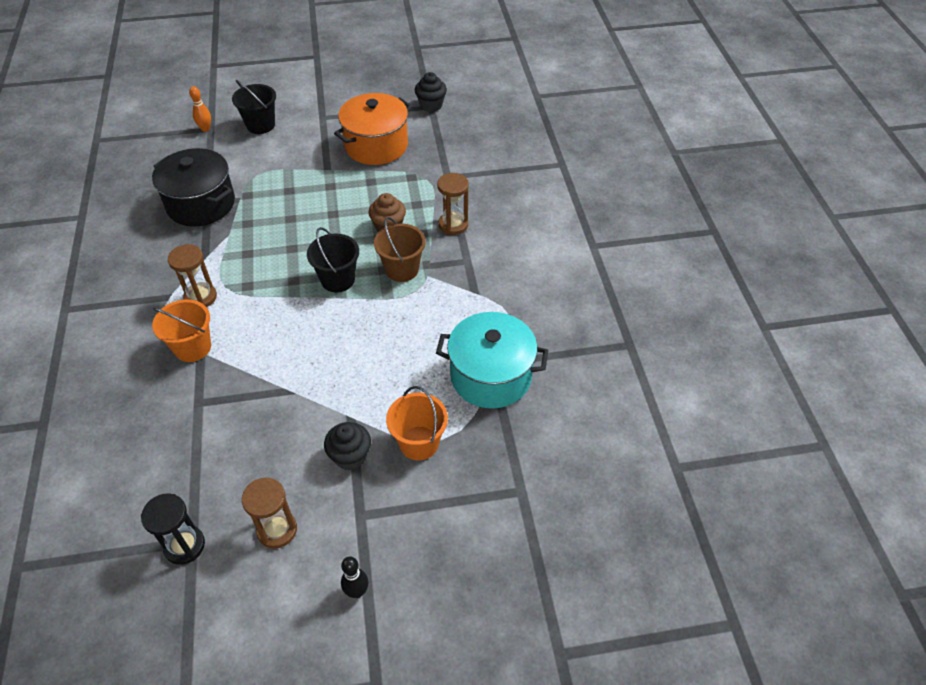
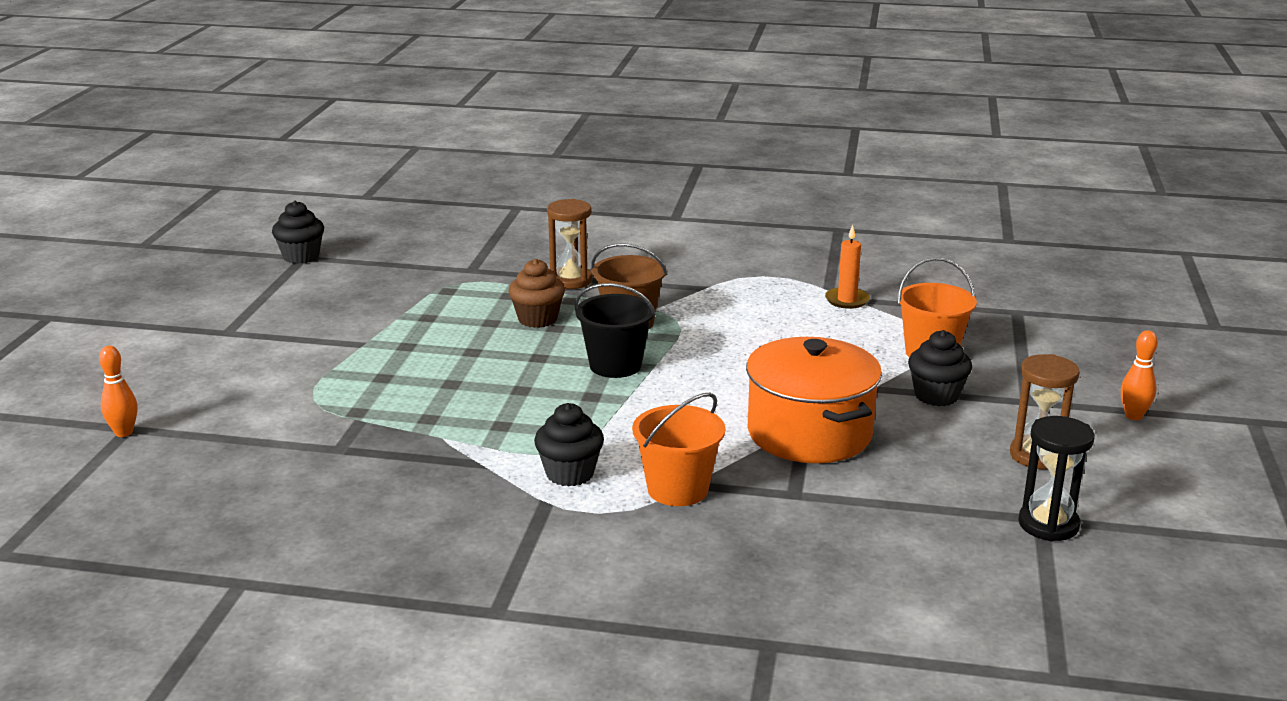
camera: 70 degrees left, 25 degrees down
black pot [152,148,235,227] -> none
brown hourglass [168,244,217,307] -> black cupcake [534,403,604,487]
black bucket [232,80,276,134] -> none
orange pot [334,93,412,165] -> orange pot moved to [746,337,882,463]
black bowling pin [341,556,369,598] -> orange bowling pin [1121,330,1158,420]
turquoise pot [436,312,548,409] -> orange candle [825,225,870,309]

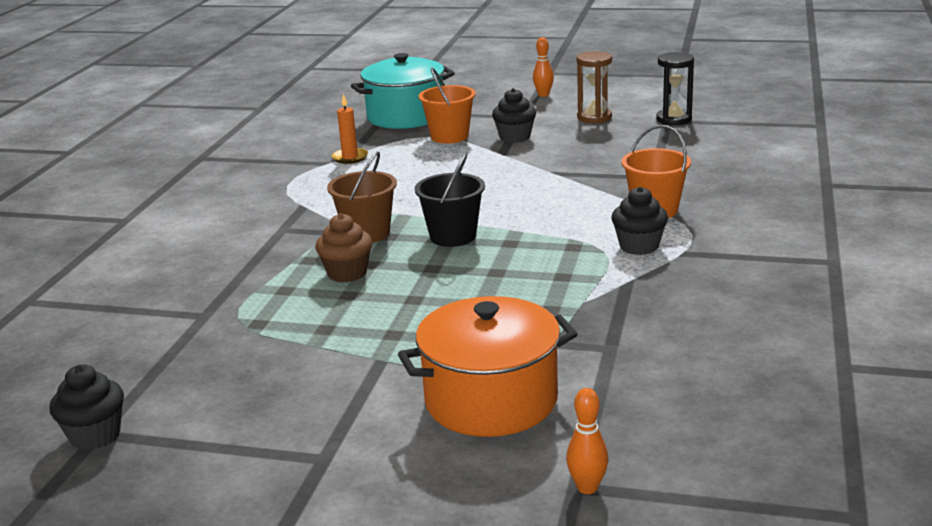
camera: 85 degrees left, 0 degrees up
brown hourglass [547,199,593,289] -> none
orange pot [746,337,882,463] -> orange pot moved to [398,296,577,437]
none -> turquoise pot [351,53,455,129]

